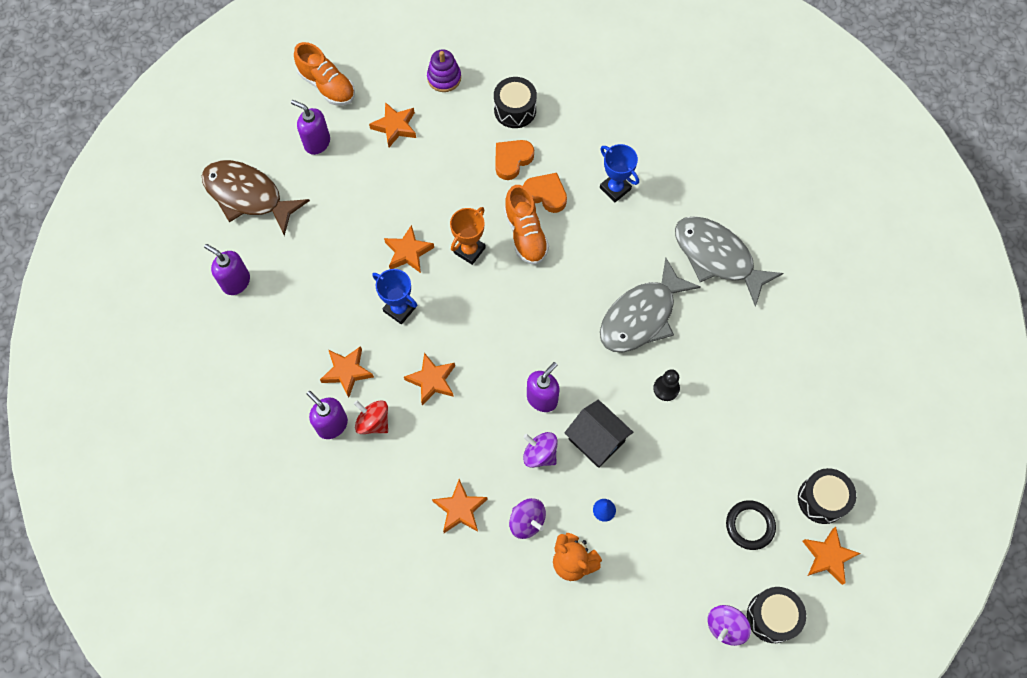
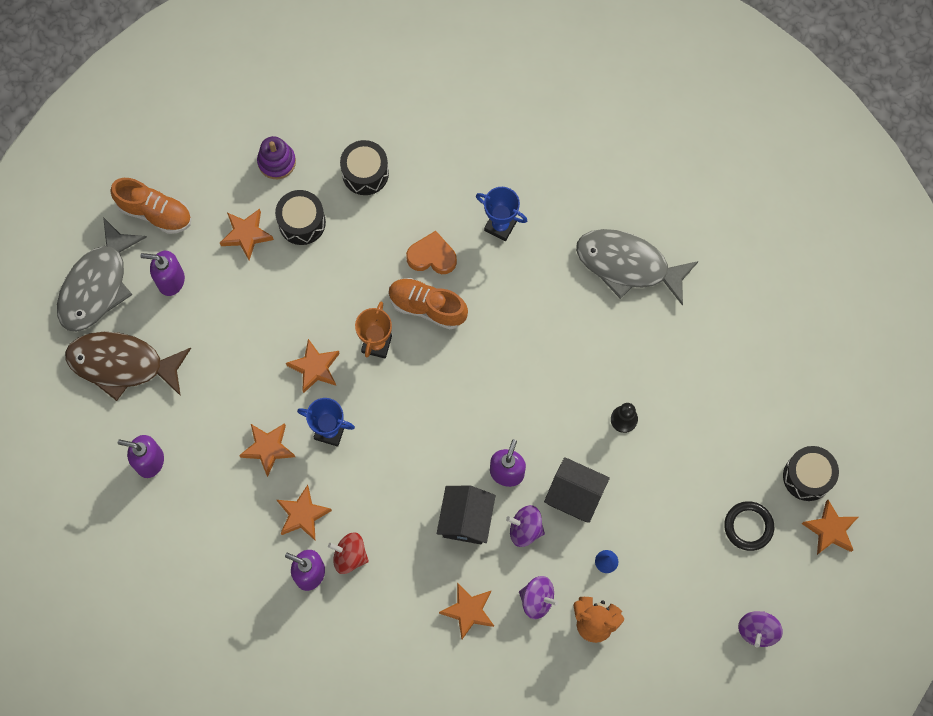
camera: 20 degrees left, 5 degrees up
orange star [404,353,455,405] -> orange star moved to [239,423,295,477]
orange heart [495,140,534,180] -> none
orange shoe [504,185,549,265] -> orange shoe turned 150 degrees clockwise [389,278,468,329]
grey fish [600,258,701,352] -> grey fish moved to [57,217,147,332]
black drum [747,587,806,643] -> black drum moved to [275,190,326,245]
none -> black house [437,486,496,545]

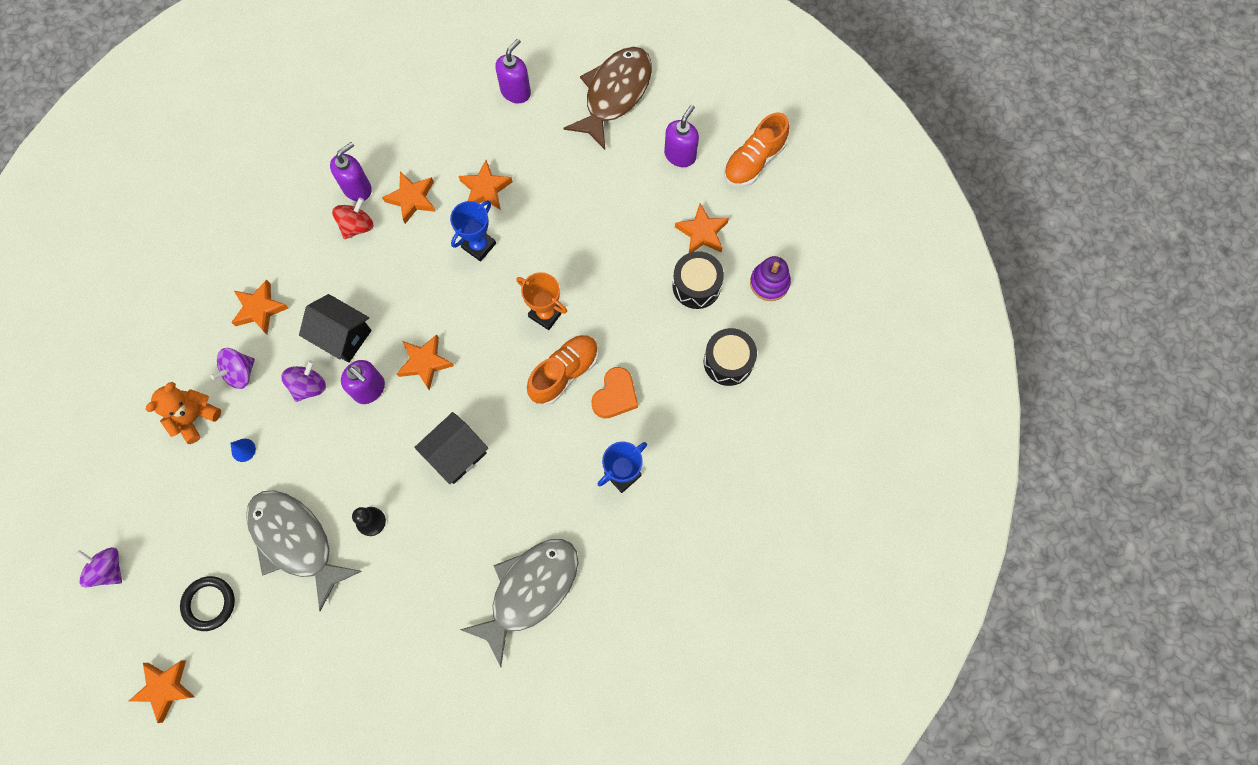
camera: 110 degrees right, 0 degrees up
grey fish [57,217,147,332] -> grey fish moved to [246,490,362,611]
orange star [286,339,340,393] -> orange star moved to [396,334,454,391]
black house [544,457,610,523] -> black house moved to [414,412,488,484]
black drum [783,446,839,501] -> none

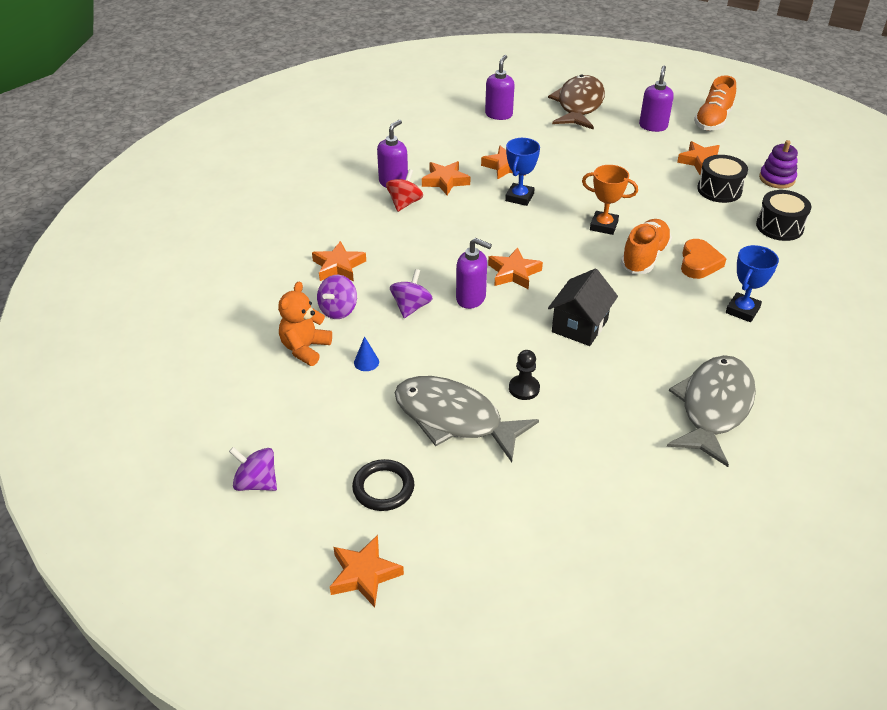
camera: 15 degrees left, 30 degrees down
black house [299,294,372,363] -> none

